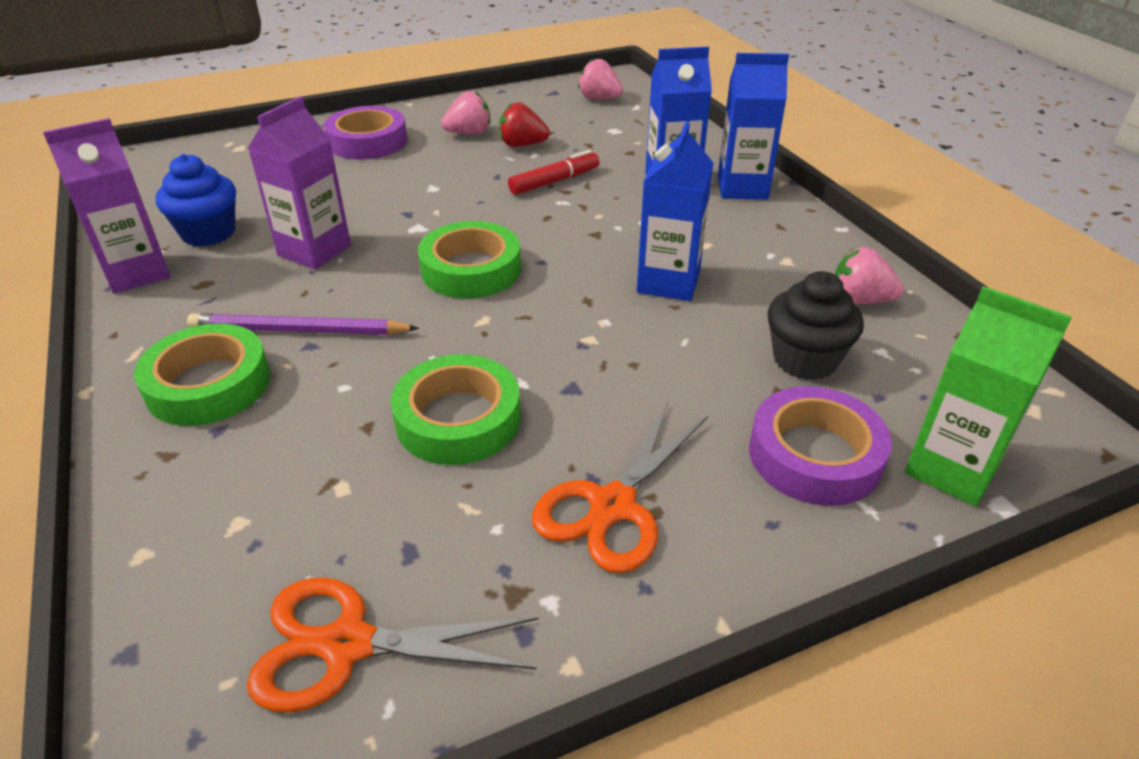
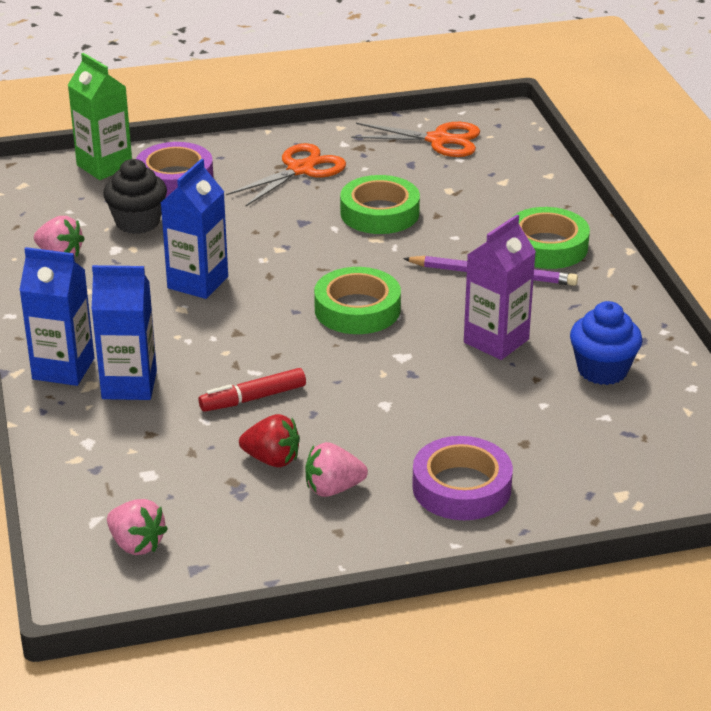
camera: 170 degrees left, 5 degrees down
purple carton [43,118,171,294] -> none

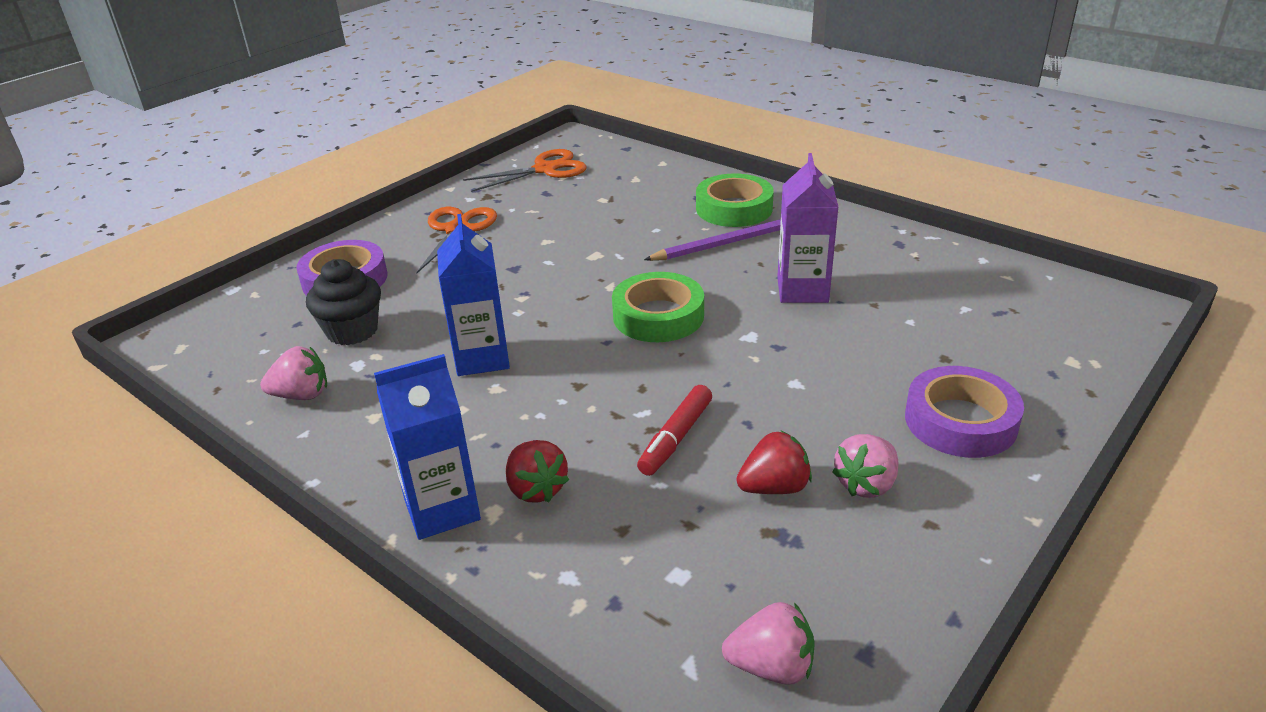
camera: 35 degrees left, 0 degrees up
green carton [68,53,132,180] -> none
blue carton [91,265,157,400] -> red strawberry [506,440,569,503]
green tape [340,175,420,234] -> none
blue cupcake [570,301,643,385] -> none

